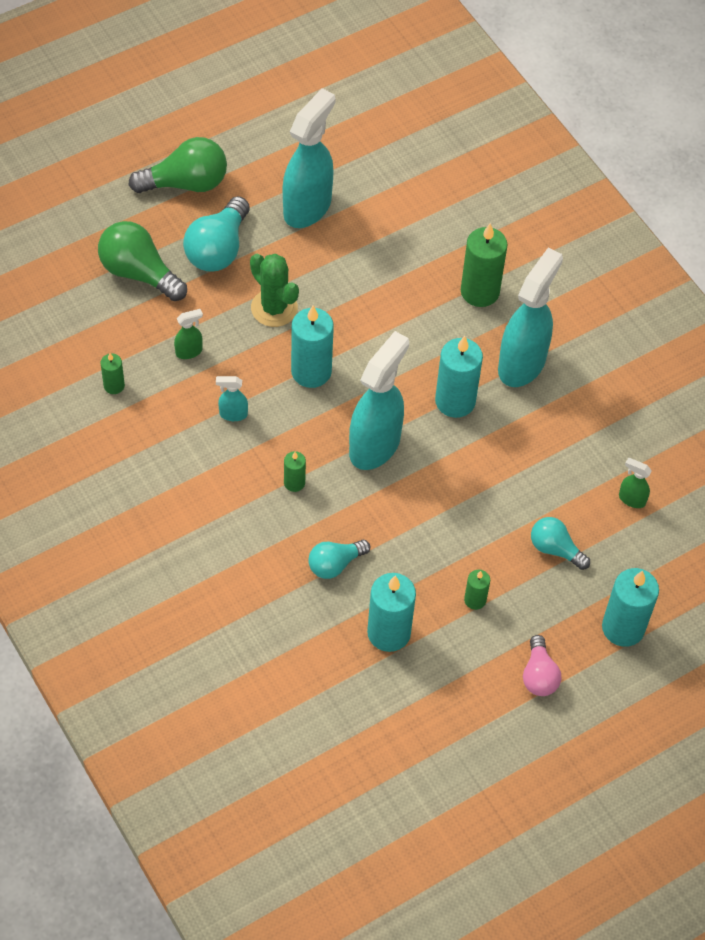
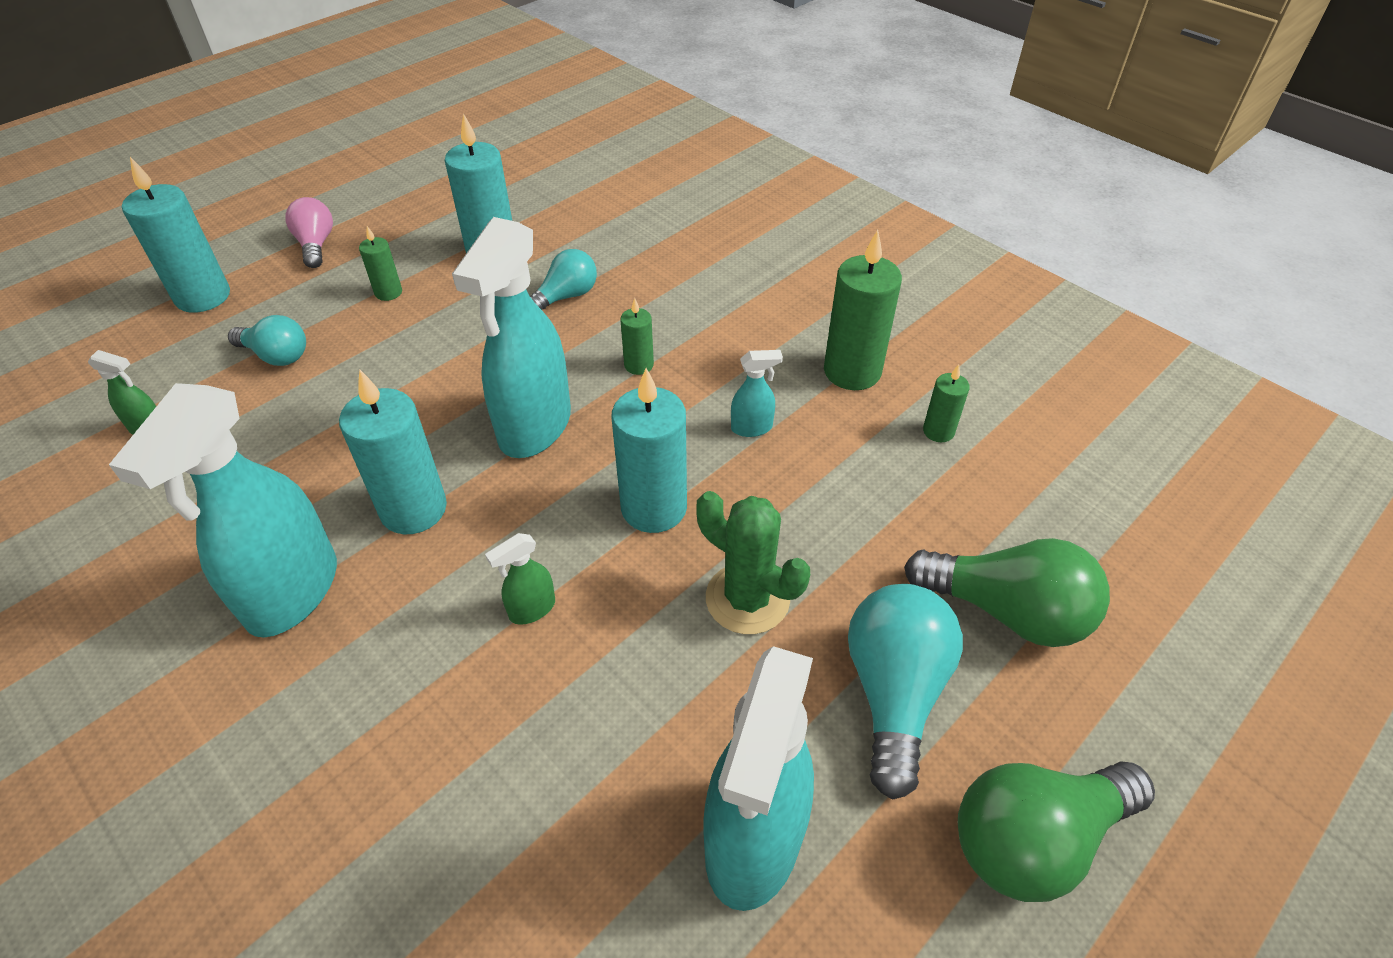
camera: 170 degrees right, 10 degrees down
green spray bottle [174,309,203,359] -> green spray bottle moved to [485,533,555,625]
green candle [461,223,507,307] -> green candle moved to [824,230,902,390]

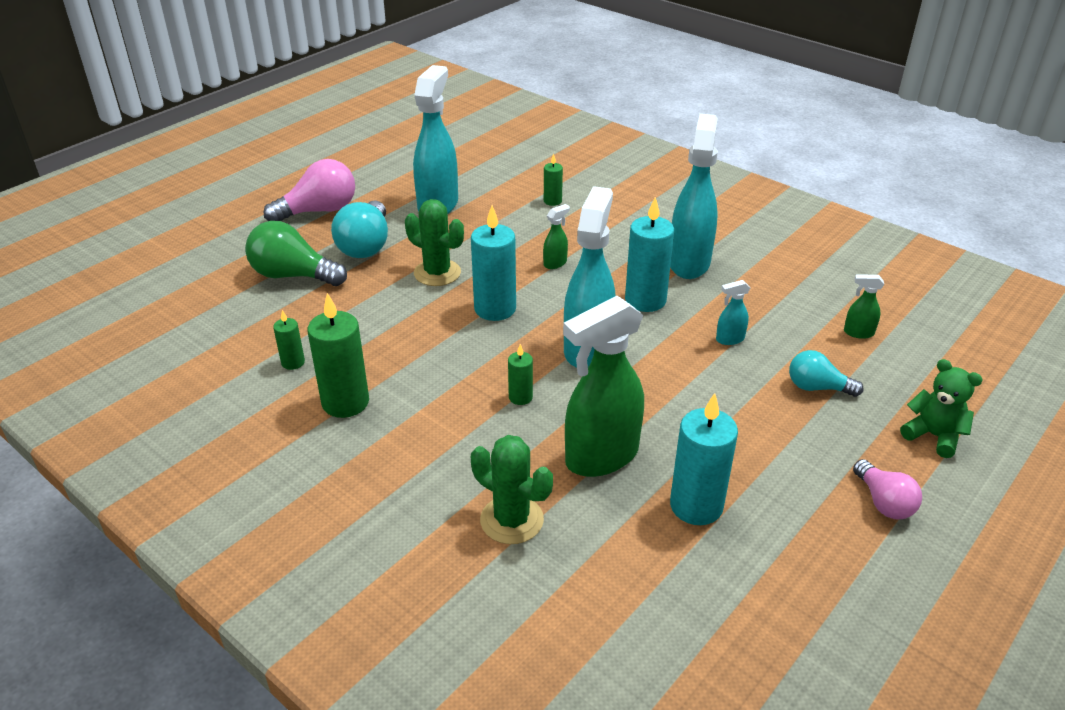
camera: 175 degrees right, 10 degrees down
turquoise candle [122,157,230,313] -> green teddy bear [900,359,983,458]
green candle [359,226,402,301] -> green candle moved to [544,154,563,206]
turquoise light bulb [530,249,597,310] -> green spray bottle [563,296,644,477]
turquoise spray bottle [731,350,783,437] -> turquoise spray bottle moved to [716,280,750,345]
green light bulb [958,761,1155,902] -> pink light bulb [263,159,355,221]
none -> green cactus [471,435,553,544]

